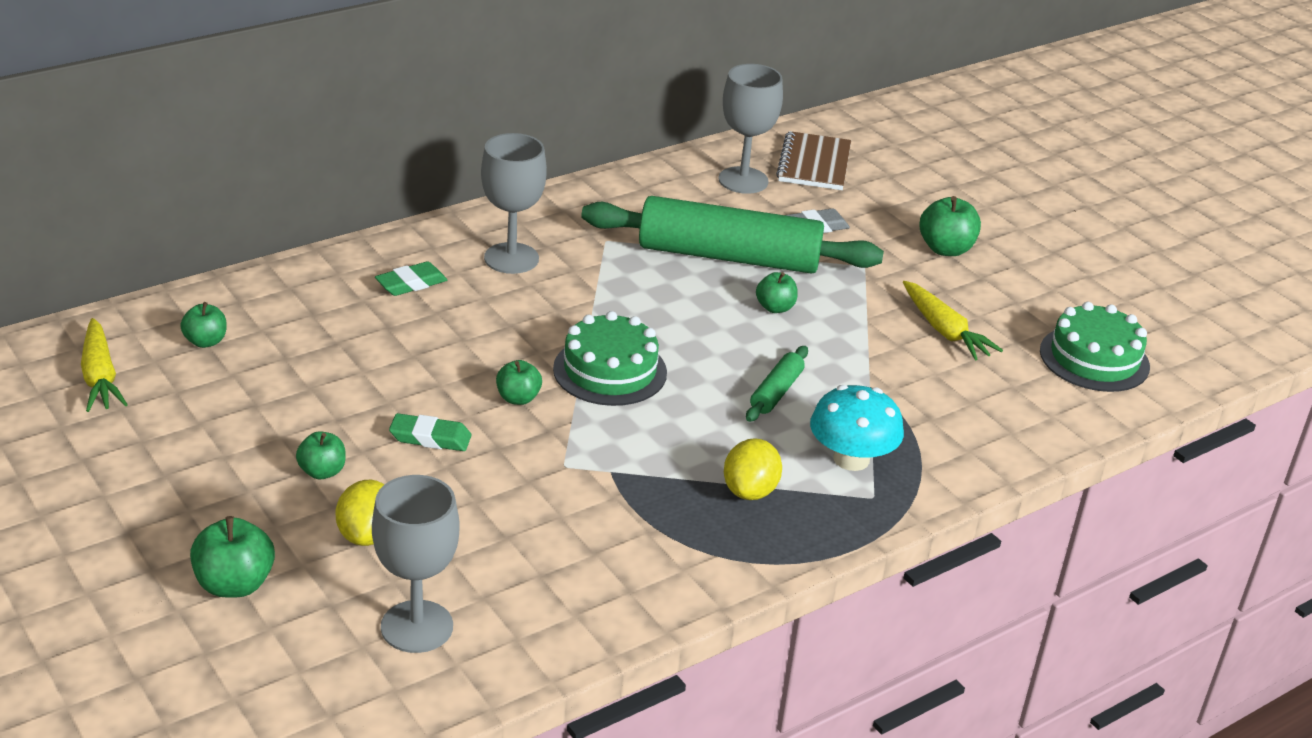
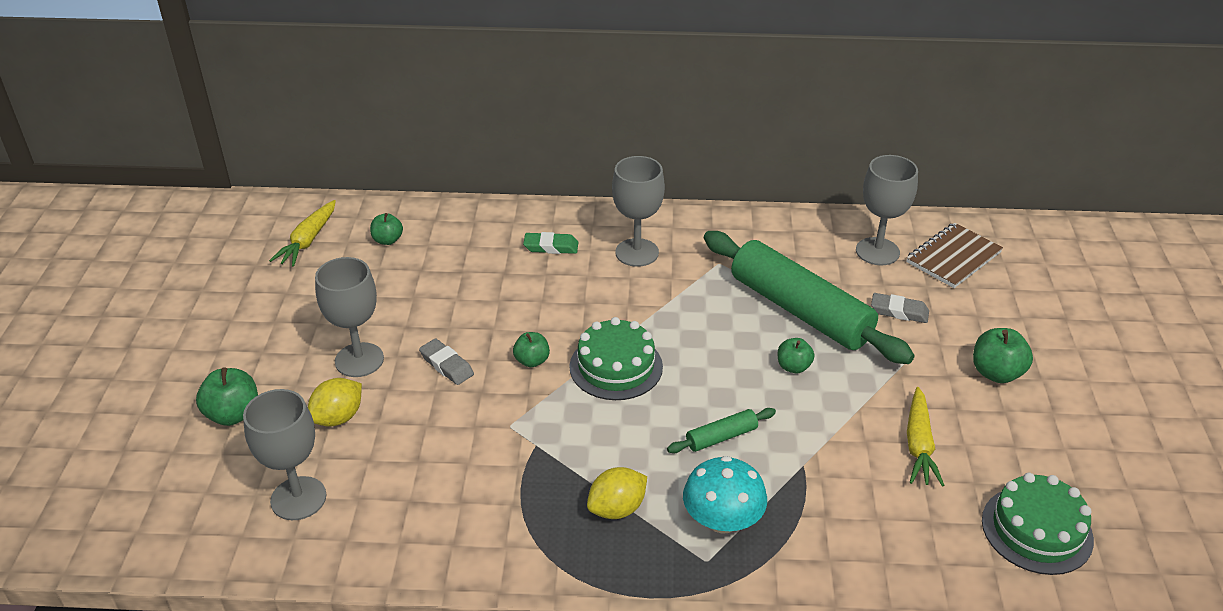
camera: 40 degrees right, 5 degrees up
green apple [296,431,346,479] -> grey goblet [315,257,384,377]
green eraser [389,413,472,451] -> grey eraser [419,338,474,385]

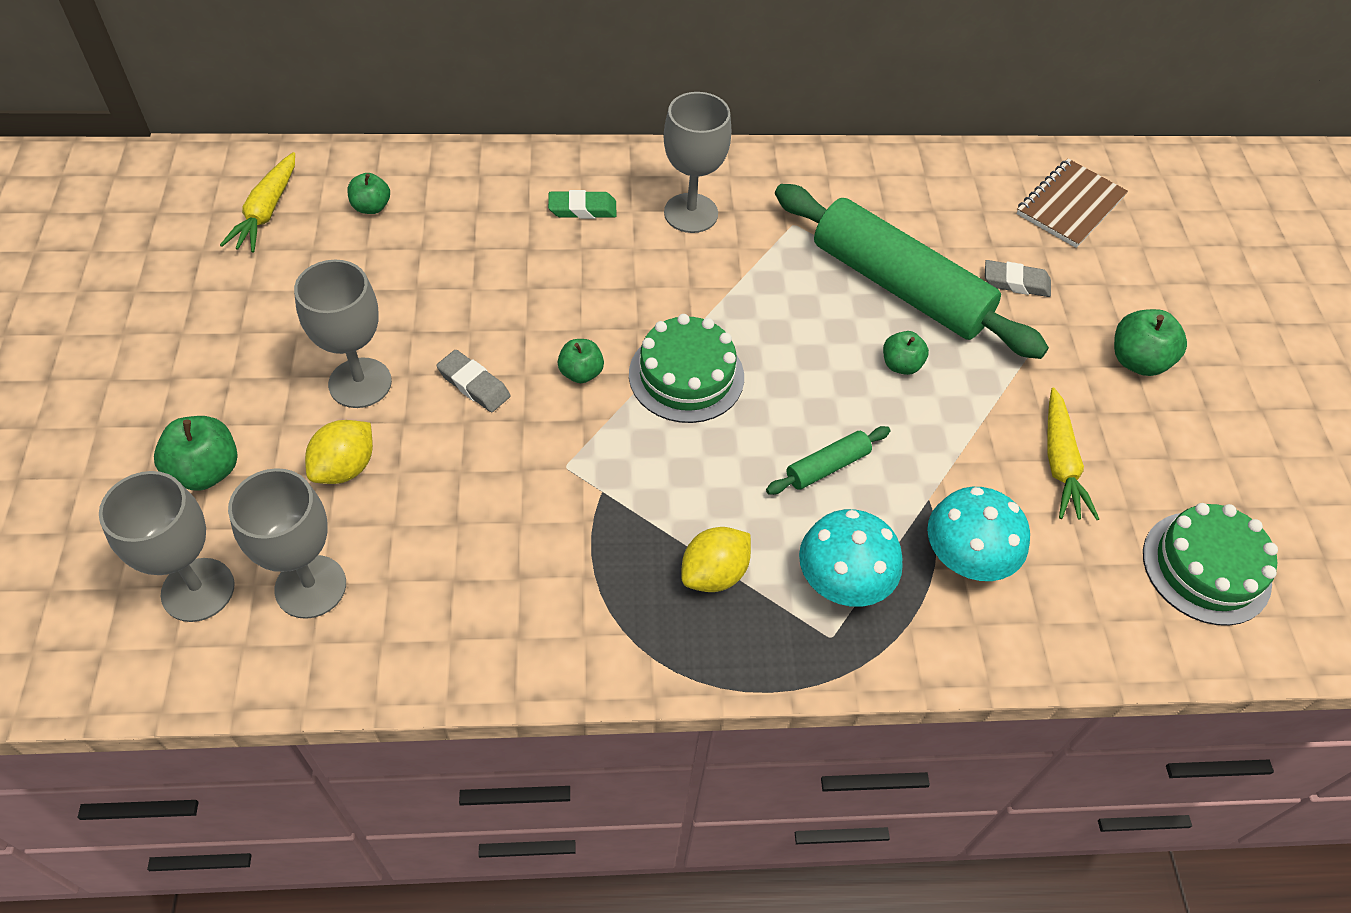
camera: 10 degrees left, 15 degrees up
grey goblet [856,155,918,265] -> grey goblet moved to [99,471,235,622]
none -> turquoise mushroom [927,487,1030,581]

